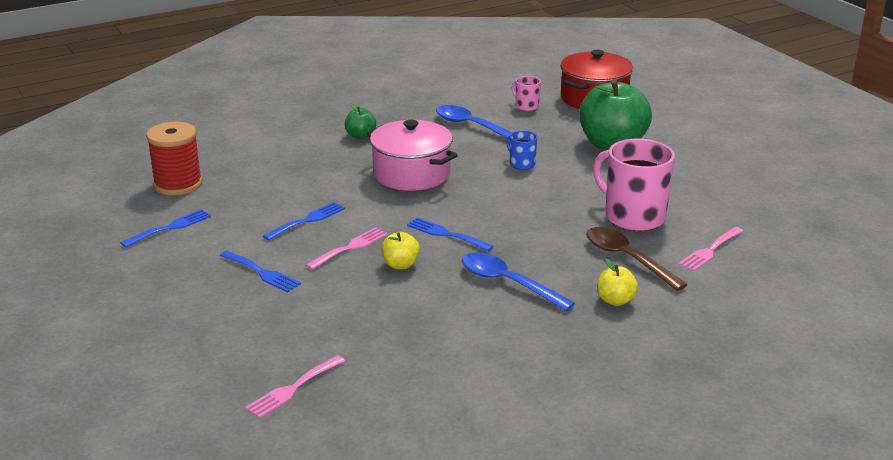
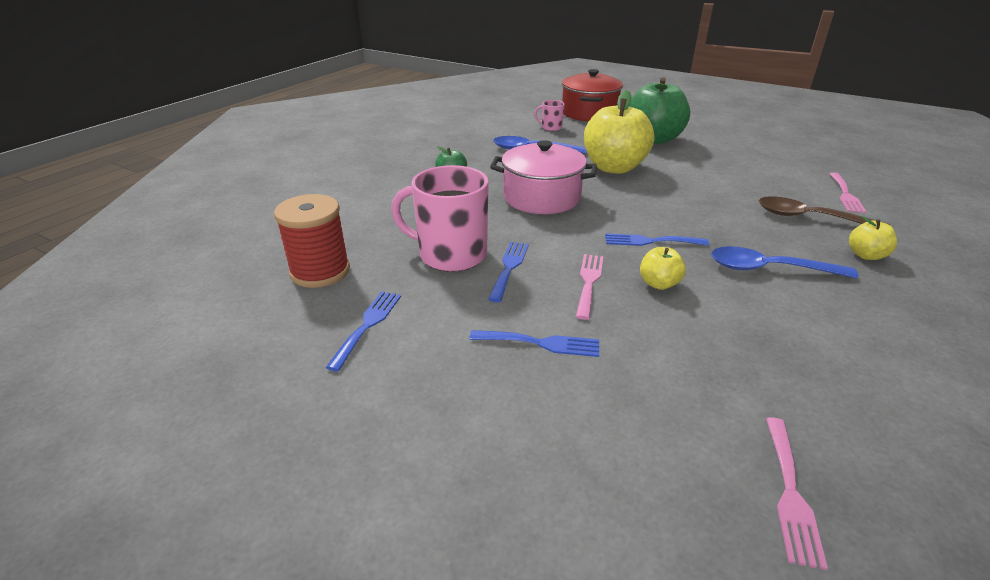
camera: 30 degrees left, 5 degrees up
blue mug [506,130,537,170] -> yellow apple [584,90,654,174]
pink mug [593,139,675,231] -> pink mug moved to [391,165,489,272]

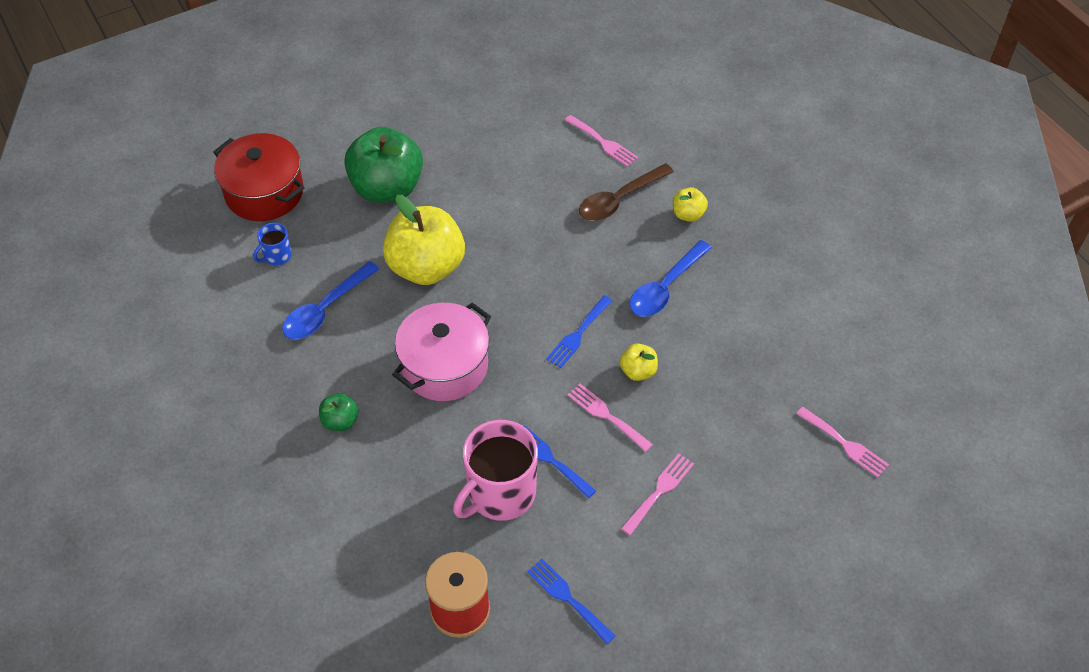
camera: 60 degrees left, 20 degrees up
blue fork [469,330,599,357] -> pink fork [621,453,694,535]
pink mug [534,100,565,131] -> blue mug [253,223,292,265]

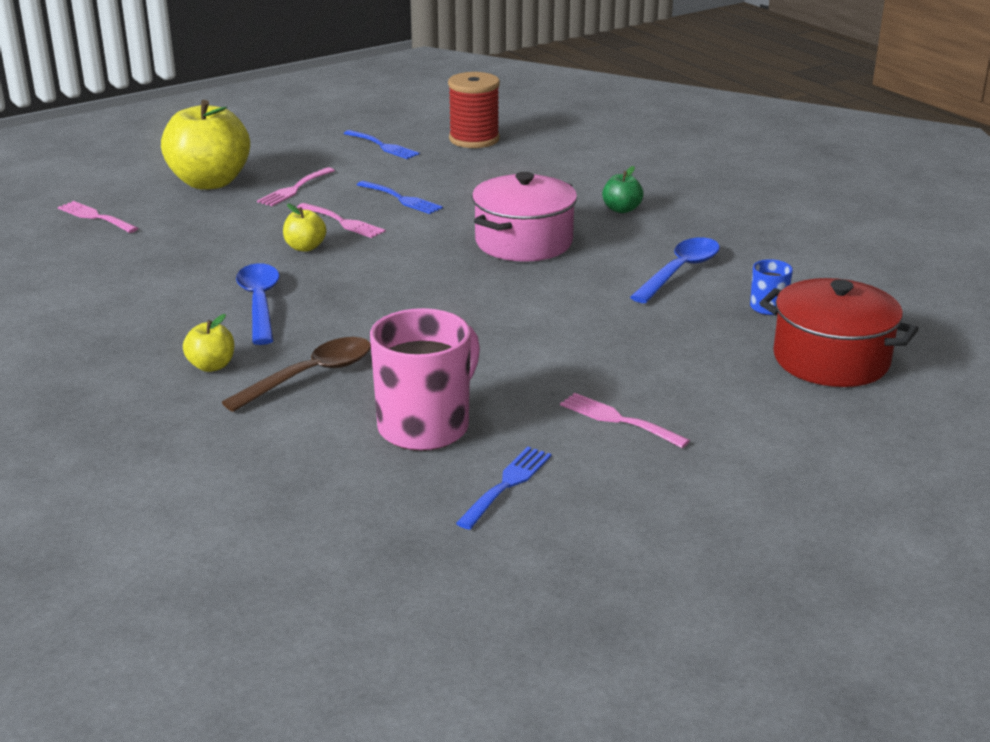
camera: 175 degrees right, 25 degrees down
green apple [344,127,423,203] -> none
yellow apple [383,195,465,285] -> yellow apple moved to [161,100,250,190]
pink mug [453,420,538,521] -> pink mug moved to [370,308,480,451]
blue fork [546,295,613,368] -> blue fork moved to [456,447,551,530]
pink fork [565,115,638,167] -> pink fork moved to [560,393,690,448]
blue spoon [630,240,712,317] -> blue spoon turned 45 degrees counterclockwise [236,263,280,345]

